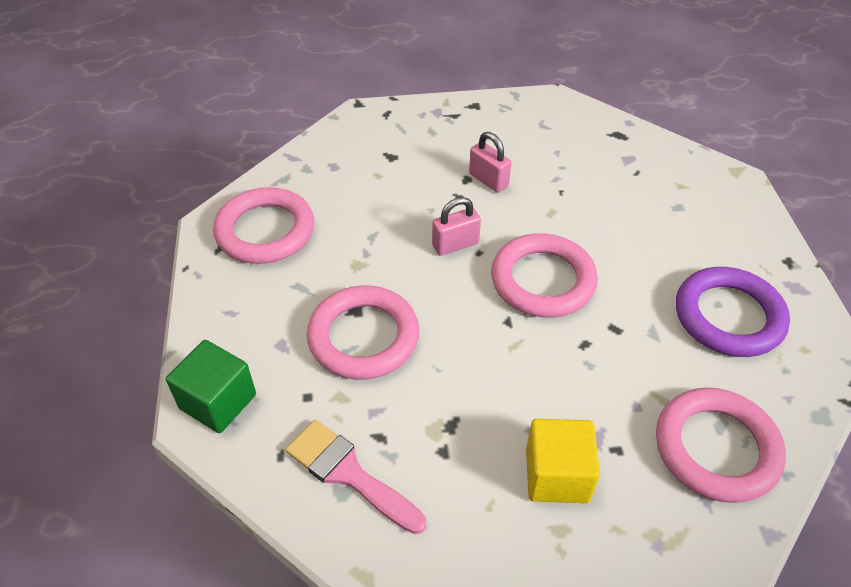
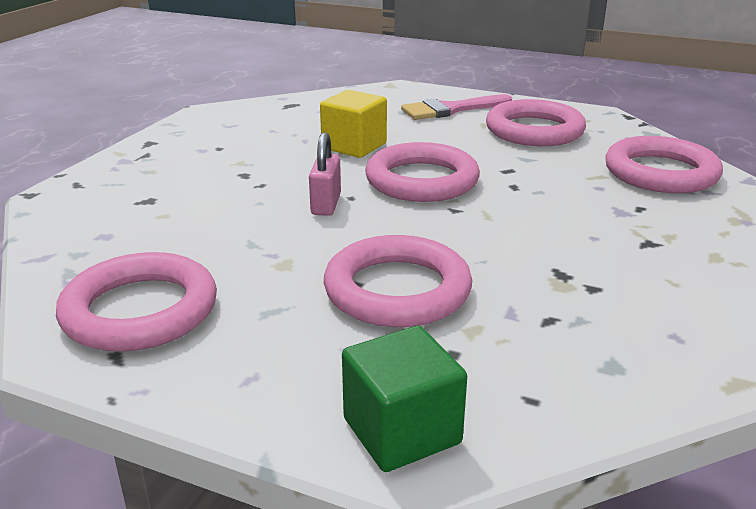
camera: 60 degrees left, 20 degrees down
pink brush [286,420,426,534] -> pink brush moved to [401,94,512,120]
pink padlock [469,132,511,193] -> none
yellow cube [526,419,600,503] -> yellow cube moved to [320,90,387,158]
purple ring [676,267,790,357] -> pink ring [486,99,586,146]

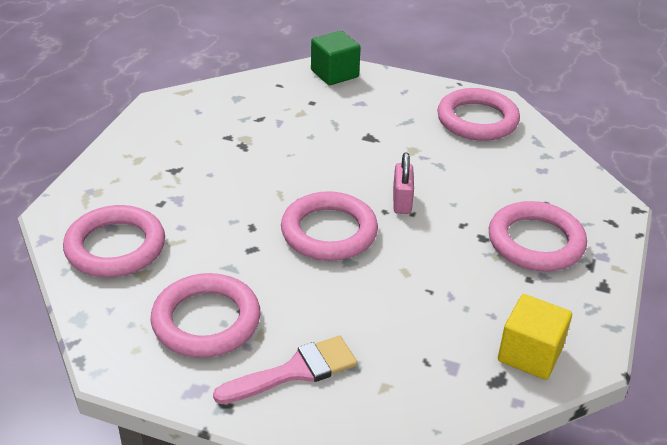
camera: 175 degrees right, 10 degrees up
yellow cube [320,90,387,158] -> yellow cube moved to [498,294,572,380]
pink ring [324,235,472,327] -> pink ring moved to [489,201,587,271]

